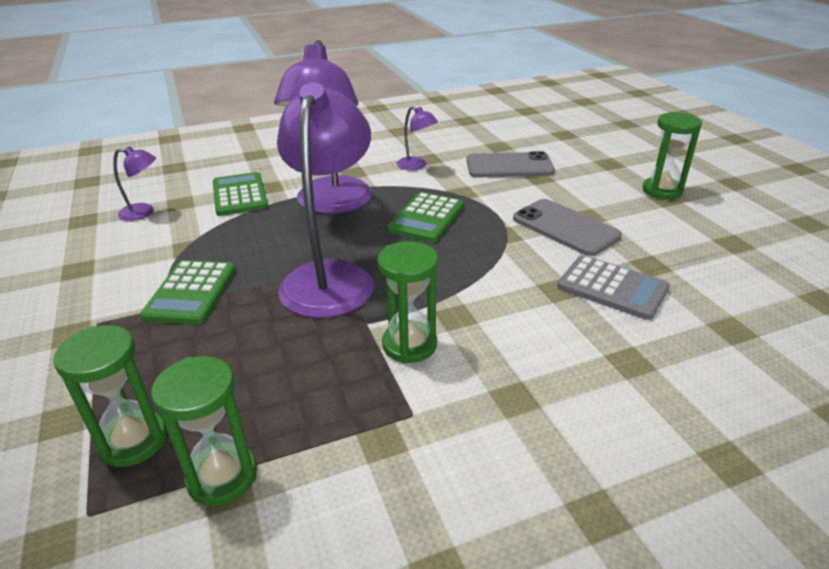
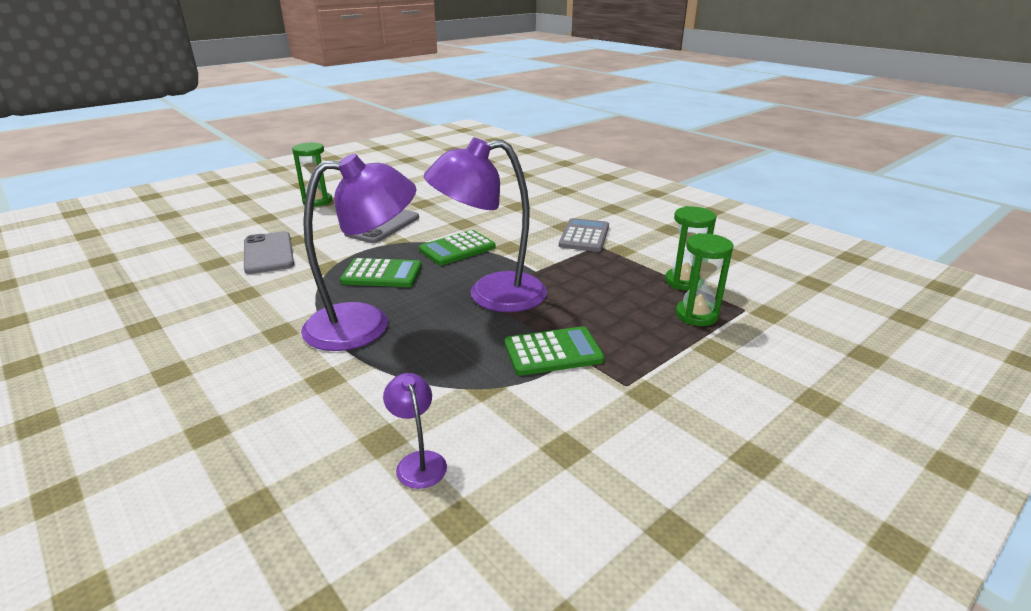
camera: 110 degrees left, 5 degrees down
green calculator [213,172,268,216] -> green calculator moved to [419,230,496,265]
green hourglass [377,241,438,364] -> none
purple lamp [397,106,438,170] -> none
grey calculator [557,255,670,320] -> grey calculator moved to [559,218,609,252]

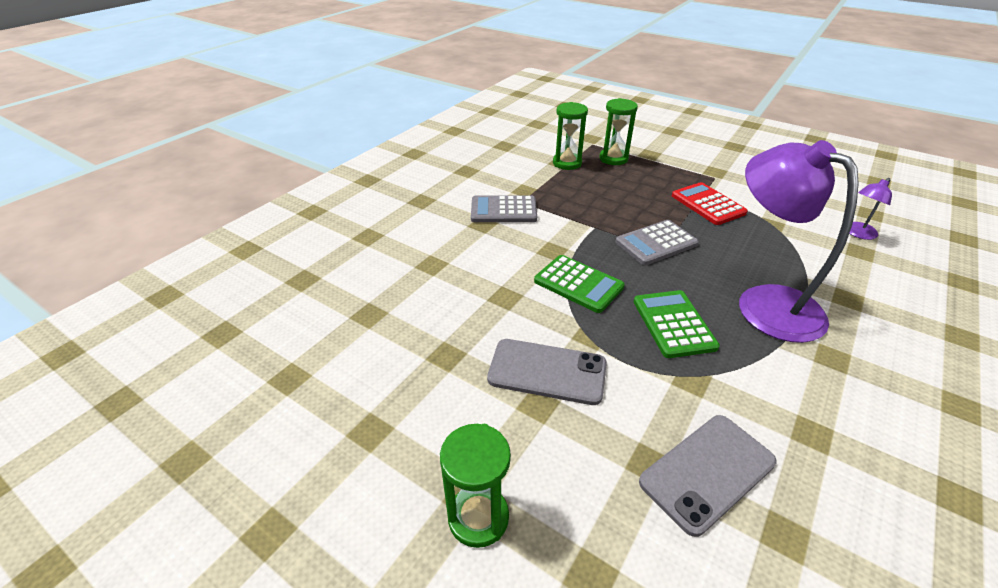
camera: 105 degrees left, 10 degrees up
purple lamp [424,137,547,312] -> grey calculator [616,220,699,265]
green calculator [504,326,605,376] -> red calculator [672,182,748,225]

